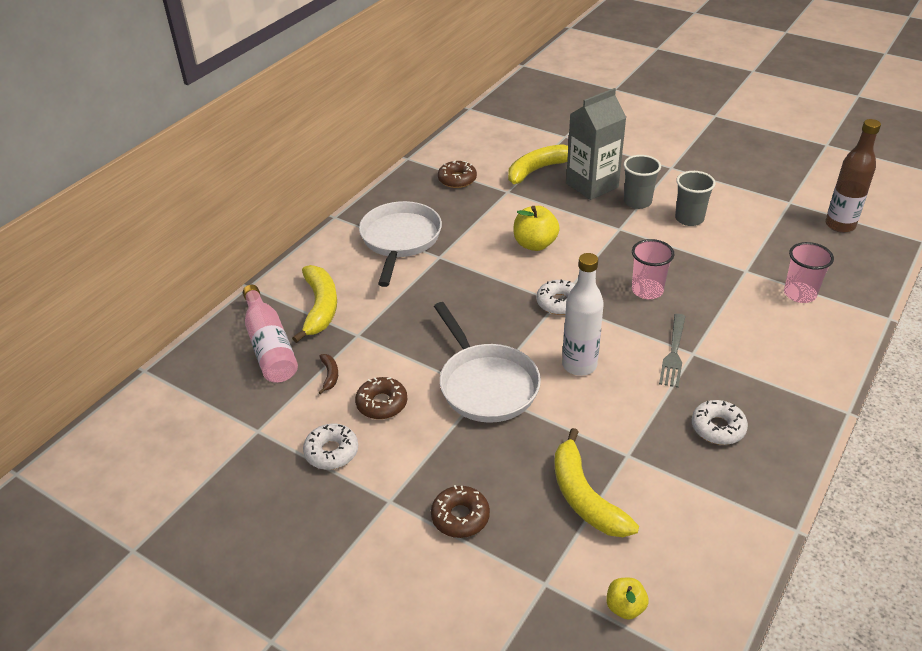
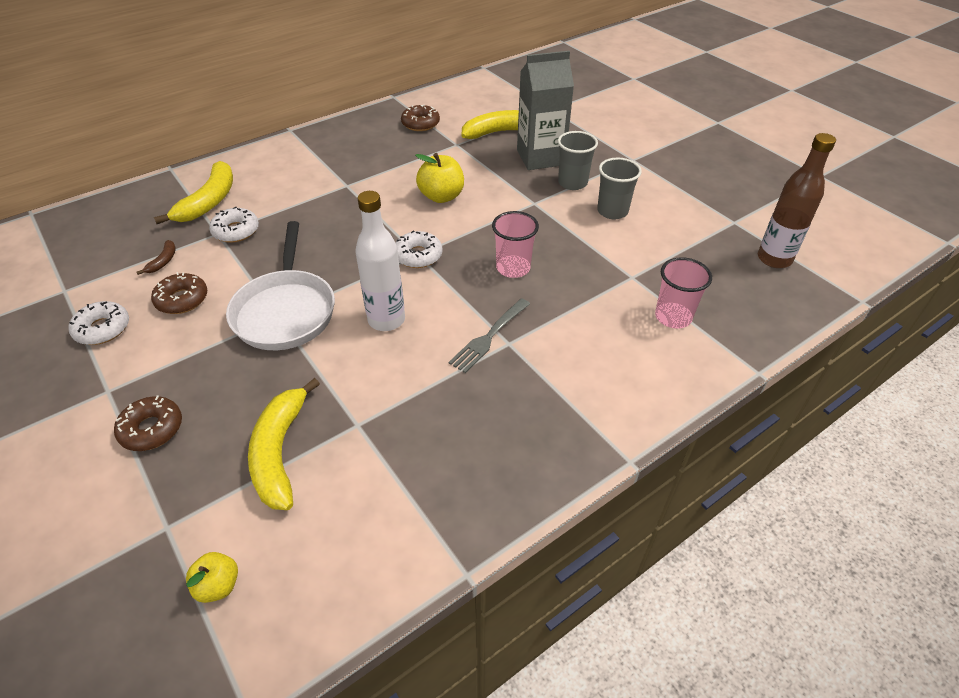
camera: 20 degrees right, 5 degrees up
pink bottle [243,285,298,383] -> none
white pan [359,201,442,287] -> none
white donut [692,400,748,445] -> white donut moved to [209,207,259,243]

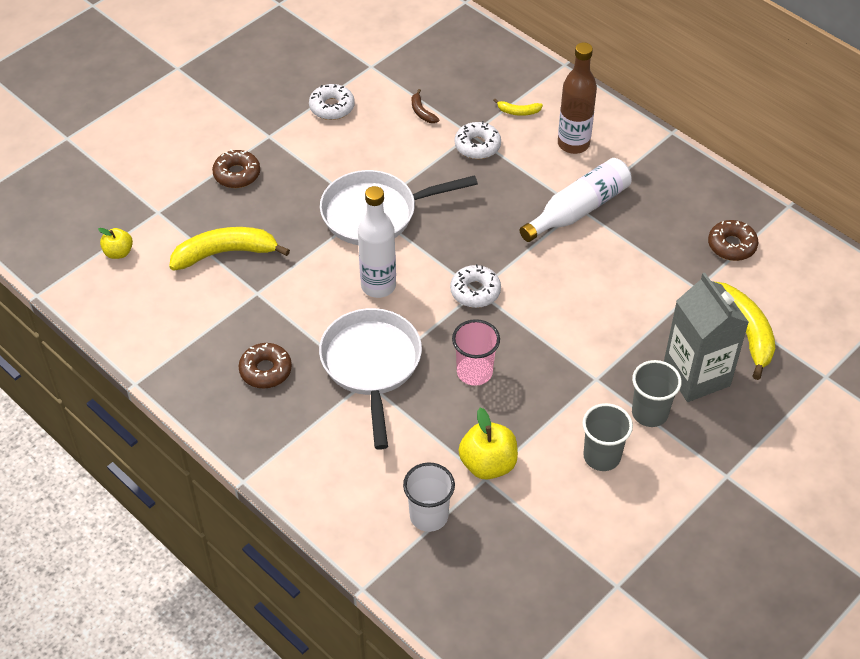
camera: 80 degrees right, 5 degrees up
brown banana [137,240,175,275] -> brown banana turned 60 degrees clockwise [412,89,440,123]
brown donut [151,272,207,314] -> brown donut moved to [239,343,292,388]
yellow banana [154,161,233,224] -> yellow banana [493,99,543,116], size x0.45
yellow apple [415,153,464,203] -> yellow apple moved to [459,408,518,480]
grey fork [449,298,530,373] -> white pan [319,308,422,450]
pink cup [655,257,712,328] -> white cup [403,462,455,532]
brown bottle [758,133,836,268] -> brown bottle moved to [558,43,597,154]
none -> white bottle [520,158,632,242]

